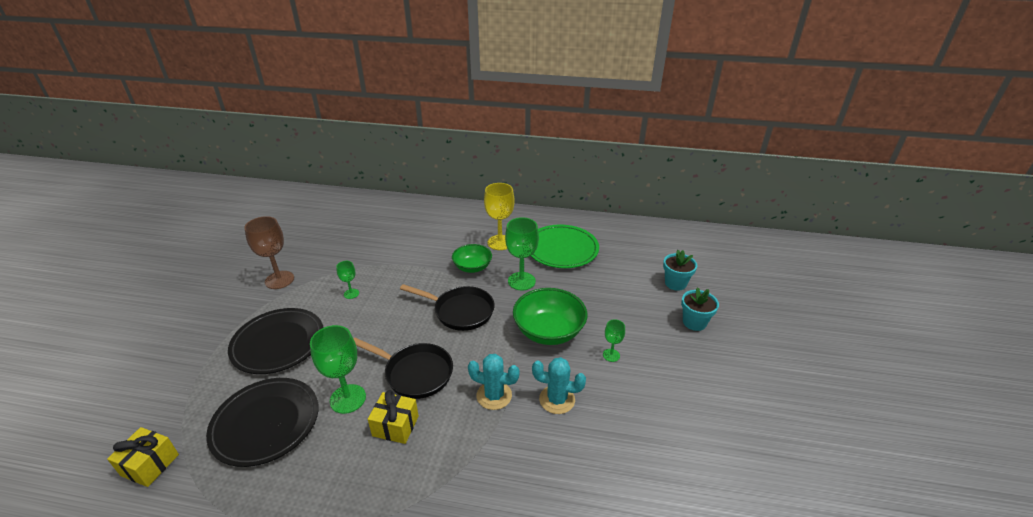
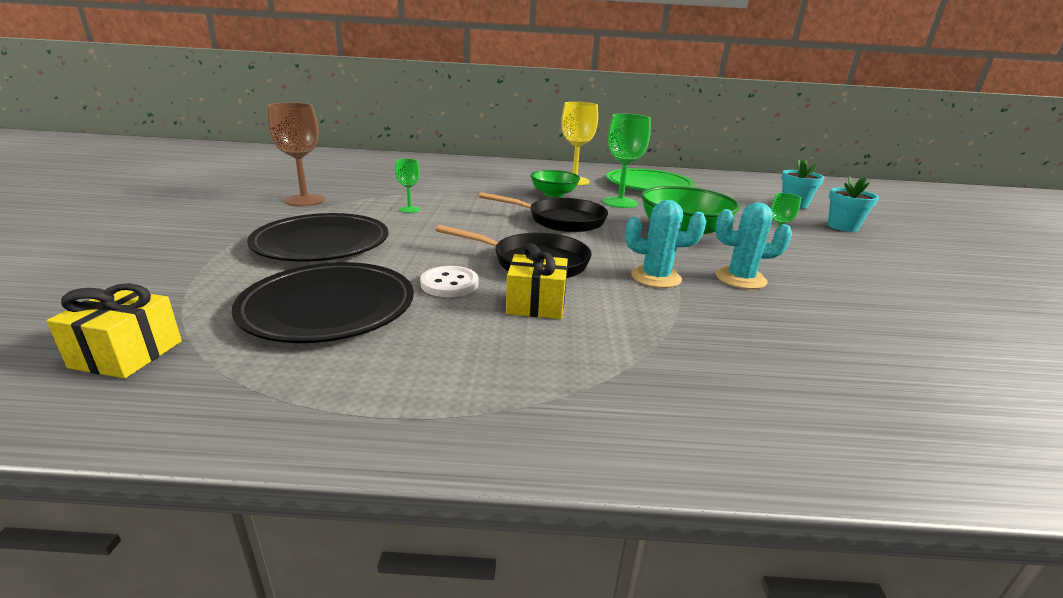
camera: 10 degrees left, 10 degrees down
green goblet [310,325,366,414] -> white button [420,266,478,297]

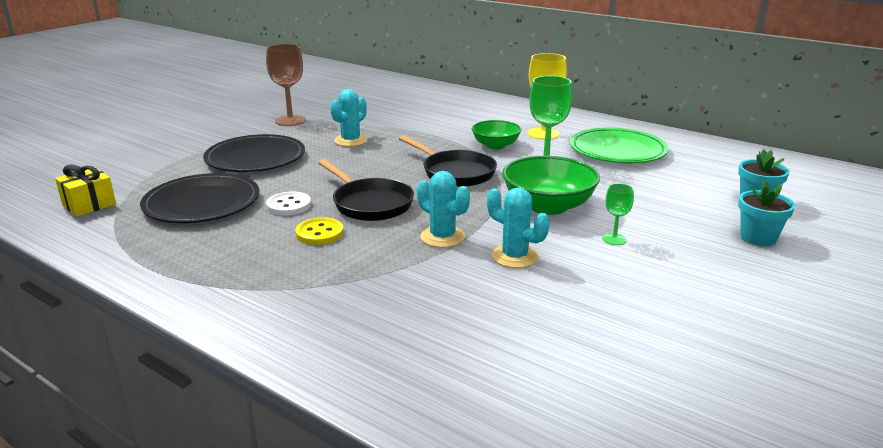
camera: 35 degrees right, 0 degrees up
green goblet [395,159,420,213] -> turquoise cactus [330,89,368,147]
yellow gift [506,243,568,319] -> yellow button [295,218,344,245]

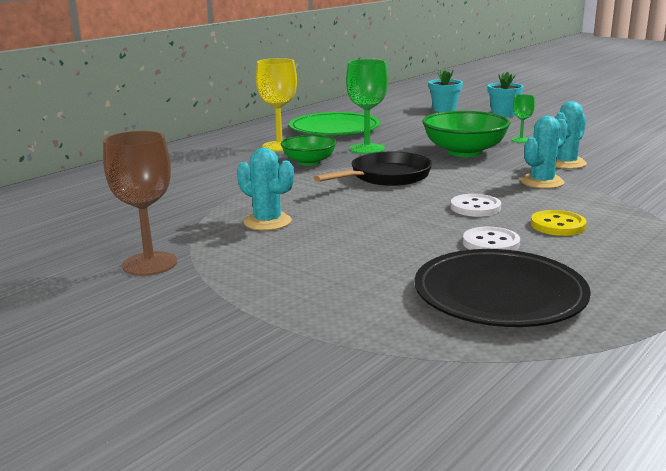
camera: 85 degrees left, 5 degrees down
yellow gift [55,164,116,217] -> none
black plate [203,134,305,172] -> none
black pan [318,159,414,221] -> white button [451,194,501,217]

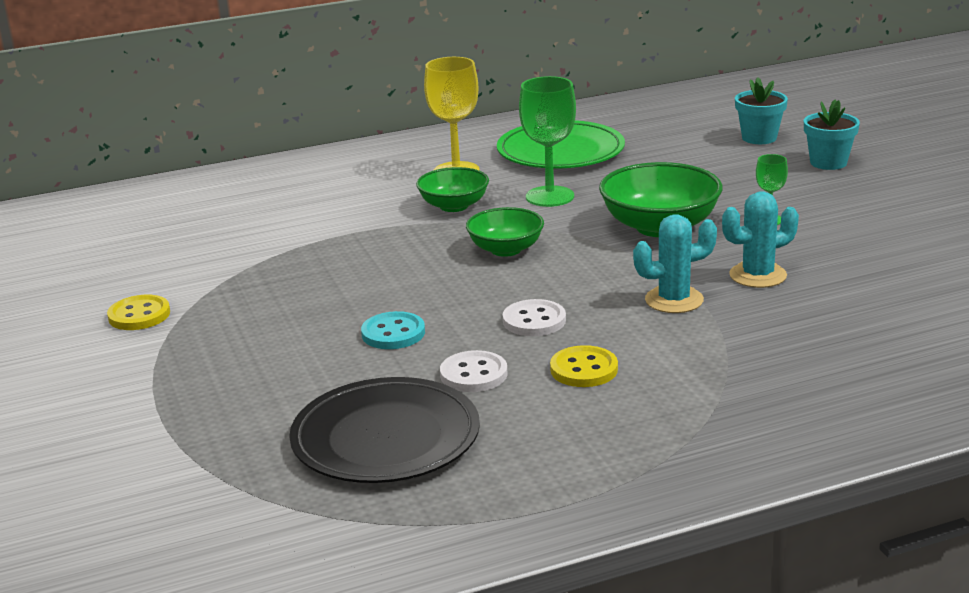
camera: 30 degrees right, 5 degrees up
brown goblet [103,131,177,276] -> yellow button [107,295,170,330]
turquoise cactus [237,148,294,231] -> none
black pan [314,152,432,186] -> green bowl [466,207,544,257]
none -> turquoise button [361,311,425,349]

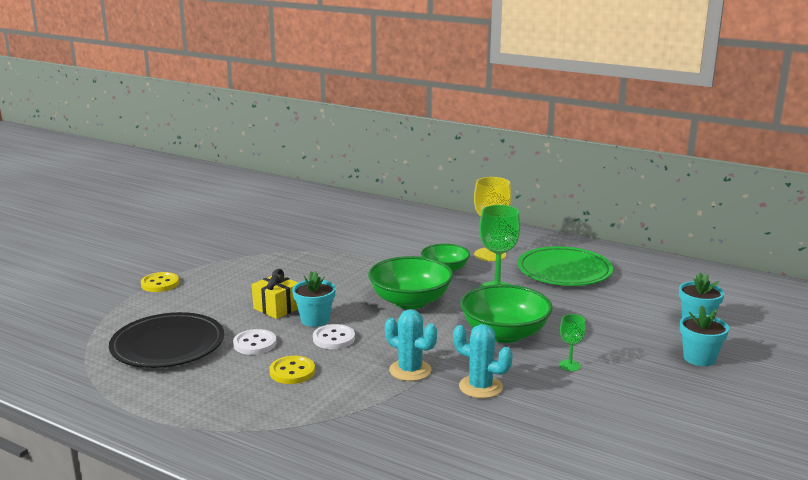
camera: 50 degrees right, 5 degrees down
yellow button [107,295,170,330] -> yellow button moved to [141,272,179,292]
turquoise button [361,311,425,349] -> yellow gift [252,269,298,319]
green bowl [466,207,544,257] -> green bowl [368,256,453,309], size x1.59
none -> turquoise flower pot [292,271,336,327]

